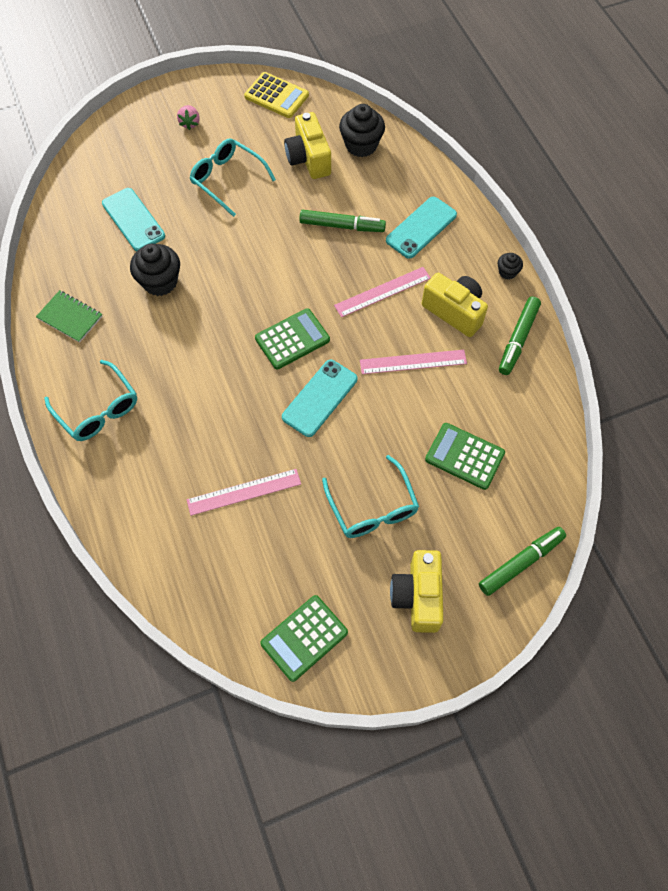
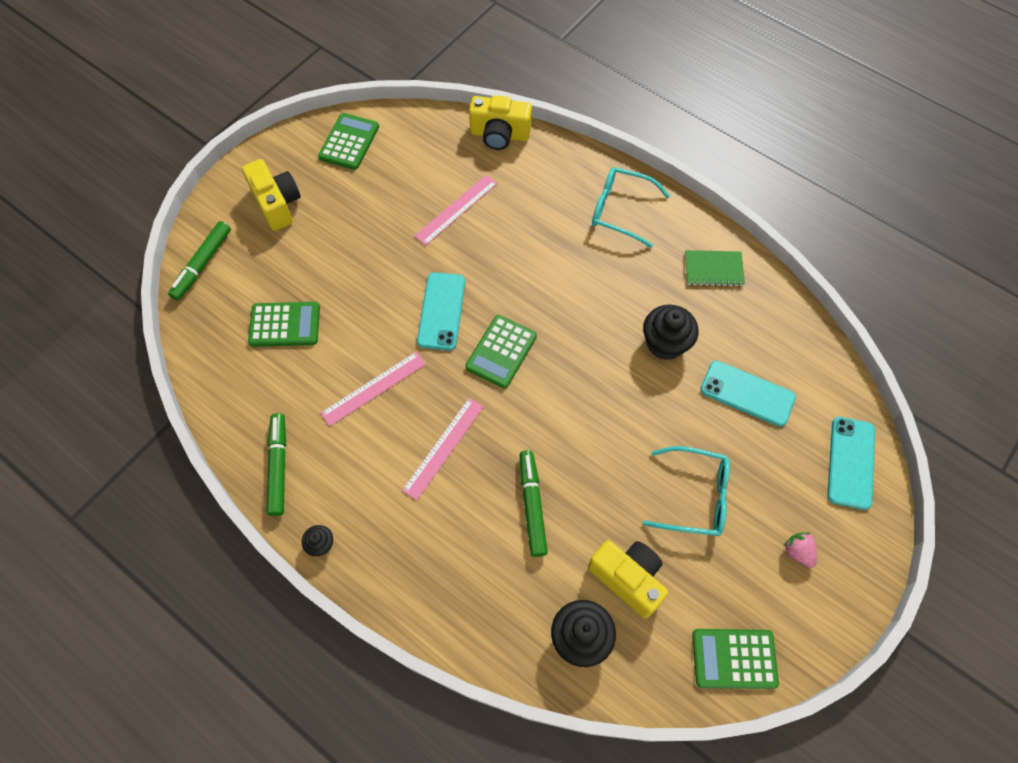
camera: 150 degrees right, 0 degrees up
yellow calculator [244,72,309,118] -> green calculator [692,629,779,689]
green marker [299,210,386,232] -> green marker turned 105 degrees clockwise [520,450,548,557]
turquoise glasses [322,455,419,538] -> none
turquoise phone [386,197,457,259] -> turquoise phone moved to [827,417,875,510]
yellow camera [422,273,488,337] -> yellow camera moved to [469,95,532,150]

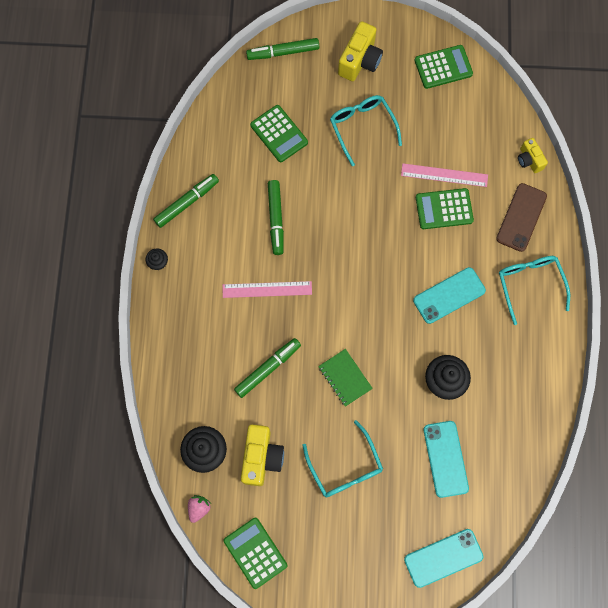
camera: 55 degrees right, 10 degrees up
pink ruler [321,351,426,426] -> green marker [268,180,284,255]
turquoise phone [417,272,465,350] -> turquoise phone moved to [413,267,486,324]
green calculator [465,315,537,388] -> green calculator moved to [416,188,474,229]
yellow camera [469,95,532,150] -> yellow camera [518,138,548,173], size x0.59
green notebook [685,250,745,287] -> green notebook moved to [318,349,373,407]
pink strawberry [784,532,817,568] -> pink strawberry moved to [188,495,211,523]
none -> turquoise glasses [330,95,402,166]
none -> brown phone [496,183,547,252]

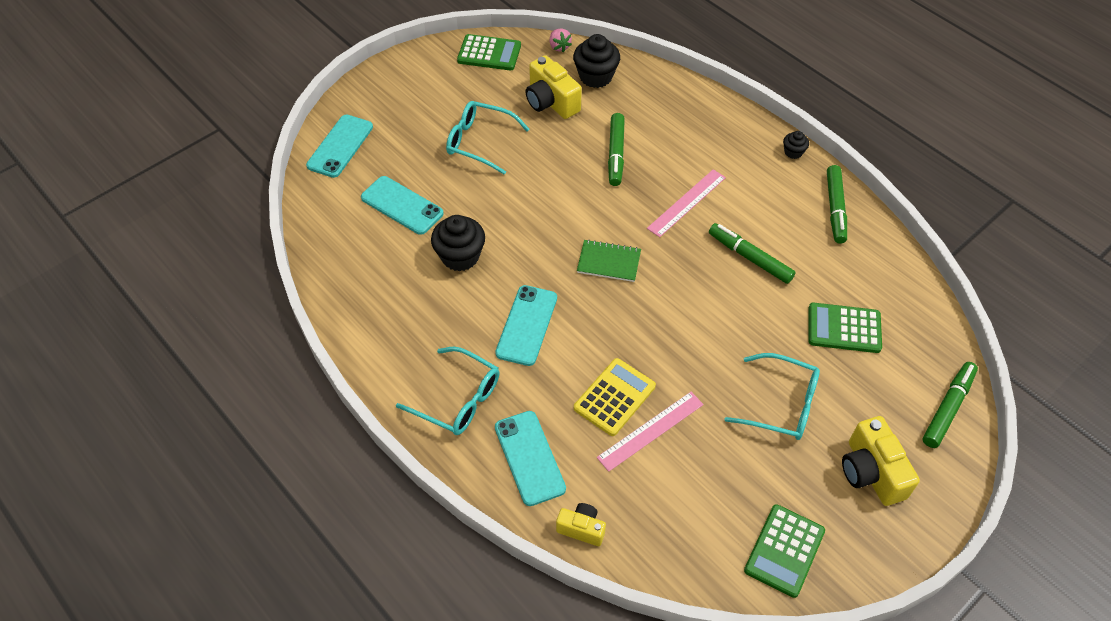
camera: 135 degrees right, 20 degrees down
green notebook [318,349,373,407] -> green notebook moved to [577,240,641,282]
green calculator [416,188,474,229] -> yellow calculator [574,358,656,436]
brown phone [496,183,547,252] -> turquoise phone [495,411,566,506]

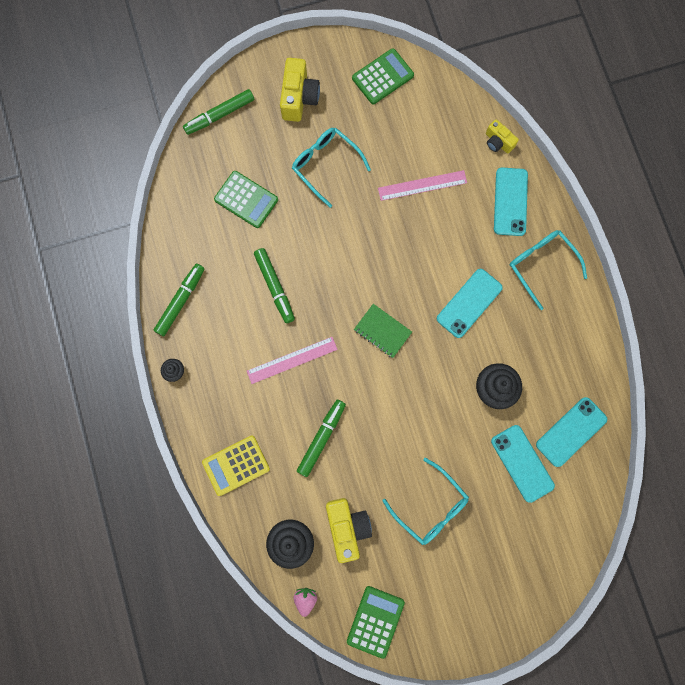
camera: 155 degrees left, 25 degrees up
turquoise phone [306,115,373,178] -> turquoise phone moved to [536,397,607,467]
green calculator [457,34,521,71] -> green calculator turned 75 degrees clockwise [347,586,405,659]
yellow calculator [574,358,656,436] -> yellow calculator moved to [202,436,270,496]

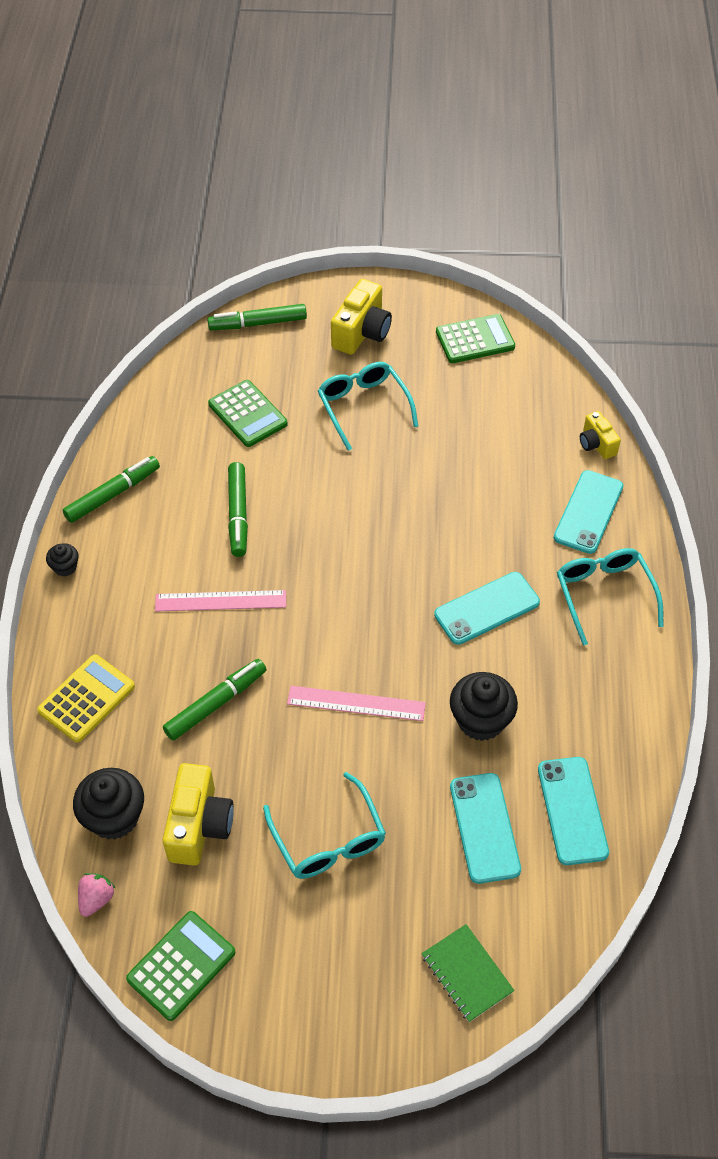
camera: 20 degrees right, 25 degrees down
yellow calculator [202,436,270,496] -> yellow calculator turned 135 degrees clockwise [37,654,135,742]
green notebook [354,304,412,358] -> green notebook moved to [422,924,515,1022]
pink ruler [378,170,467,201] -> pink ruler moved to [287,686,426,721]
turquoise phone [536,397,607,467] -> turquoise phone turned 75 degrees counterclockwise [538,757,609,865]

